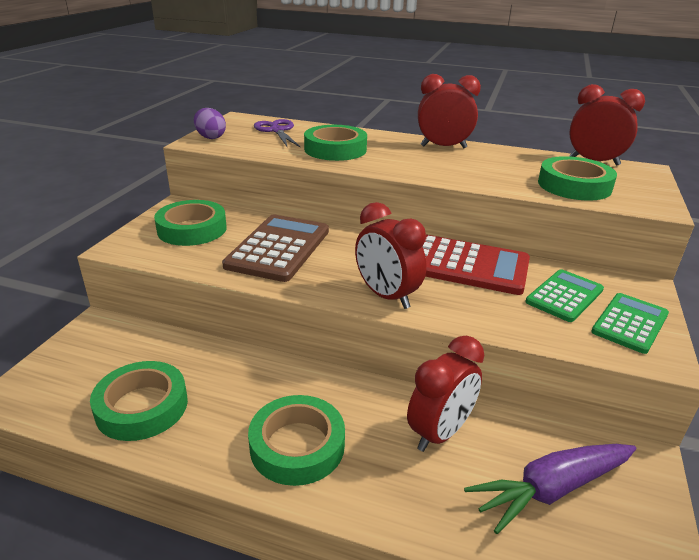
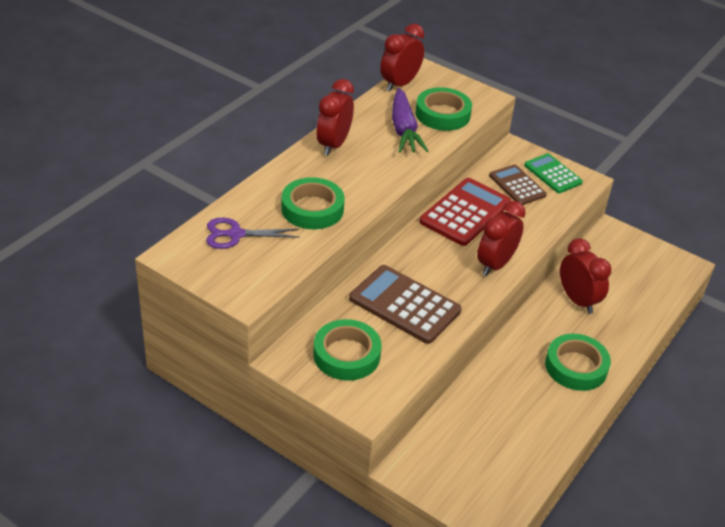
camera: 75 degrees left, 10 degrees up
green tape [90,361,188,441] -> none
purple egg [194,108,226,139] -> none
red clock [355,202,427,309] -> red clock turned 150 degrees clockwise [477,201,526,276]
purple carrot [464,444,636,534] -> purple carrot moved to [392,88,428,153]
green calculator [525,269,604,322] -> brown calculator [489,164,547,205]

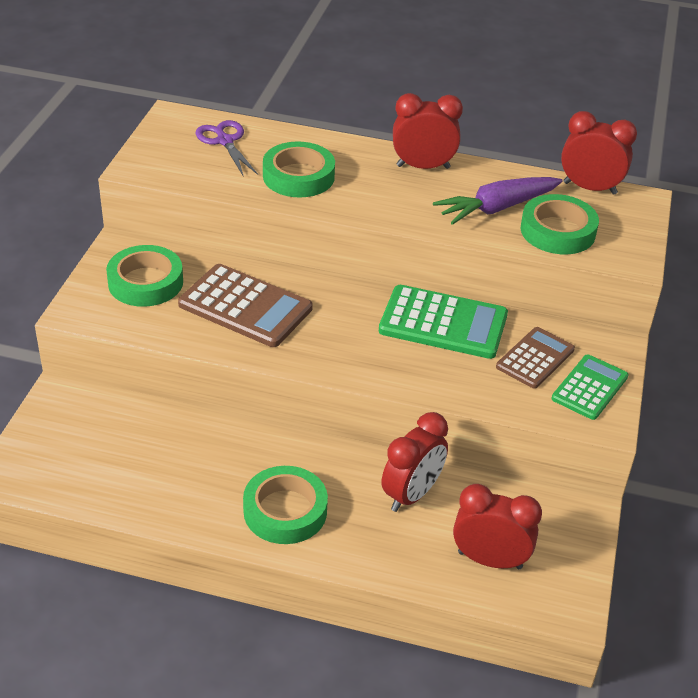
camera: 70 degrees right, 0 degrees up
brown calculator [349,265,462,344] -> brown calculator turned 105 degrees clockwise [178,264,313,347]
red calculator [419,178,511,246] -> green calculator [379,285,508,359]
red clock [477,201,526,276] -> red clock moved to [453,484,542,569]

